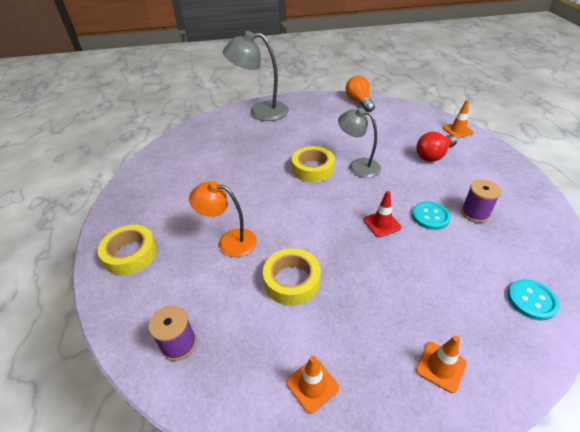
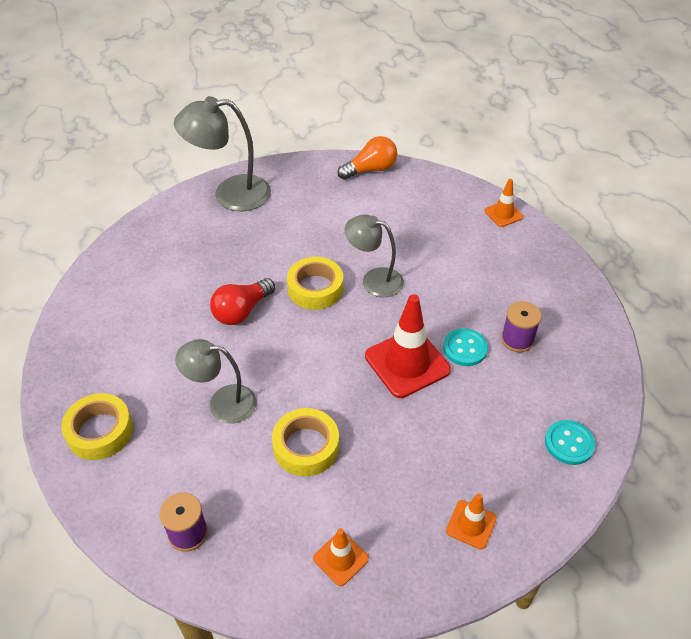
camera: 10 degrees left, 5 degrees up
orange lamp [189,181,257,257] -> grey lamp [175,339,257,423]
orange light bulb [345,76,375,112] -> orange light bulb turned 90 degrees clockwise [338,136,397,180]
red traffic cone [363,191,401,237] -> red traffic cone [365,294,451,398], size x1.89
red light bulb [416,132,457,162] -> red light bulb moved to [210,278,275,325]

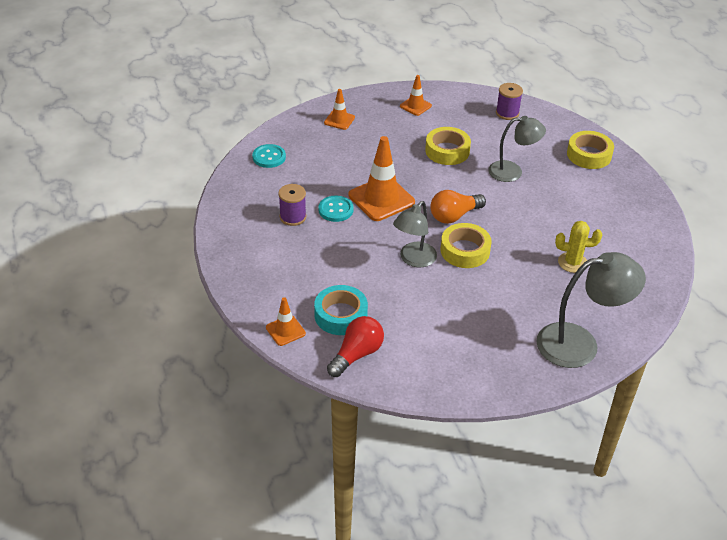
camera: 175 degrees right, 5 degrees down
red light bulb [210,278,275,325] -> red light bulb moved to [327,316,384,377]
orange light bulb [338,136,397,180] -> orange light bulb moved to [430,190,486,224]
grey lamp [344,214,404,297] -> grey lamp turned 105 degrees clockwise [393,201,437,267]
red traffic cone [365,294,451,398] -> orange traffic cone [349,136,415,221]
none -> turquoise tape [314,285,368,335]
none -> yellow cactus [555,221,602,273]

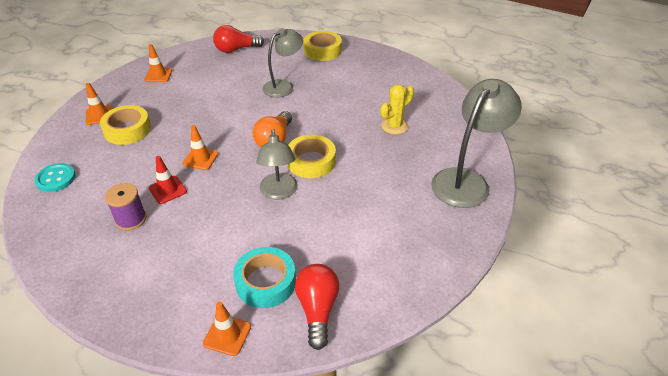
camera: 40 degrees left, 0 degrees up
turquoise button [318,196,354,222] -> red traffic cone [149,156,187,204]
orange traffic cone [349,136,415,221] -> orange traffic cone [183,125,218,170], size x0.53
yellow tape [425,127,471,165] -> yellow tape moved to [100,105,151,145]
purple spool [496,83,523,120] -> red light bulb [213,25,264,53]

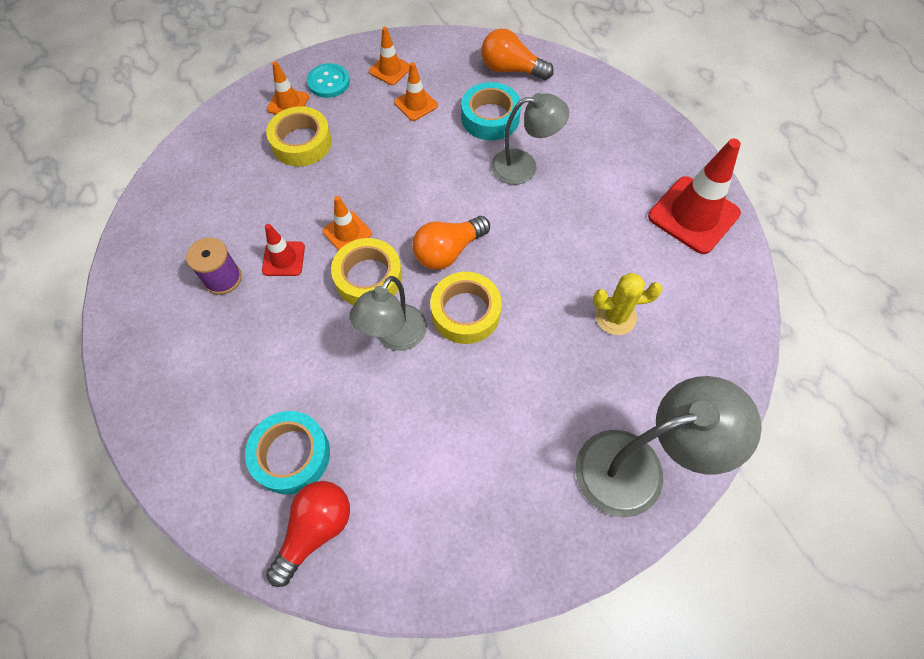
camera: 35 degrees right, 20 degrees up
turquoise button [34,163,76,192] -> turquoise button moved to [307,63,350,98]
orange traffic cone [203,301,251,356] -> orange traffic cone moved to [394,62,438,121]
red light bulb [213,25,264,53] -> orange light bulb [481,28,554,80]
yellow tape [304,31,342,61] -> yellow tape moved to [331,238,402,305]
none -> turquoise tape [461,82,521,140]
none -> red traffic cone [648,139,741,254]

